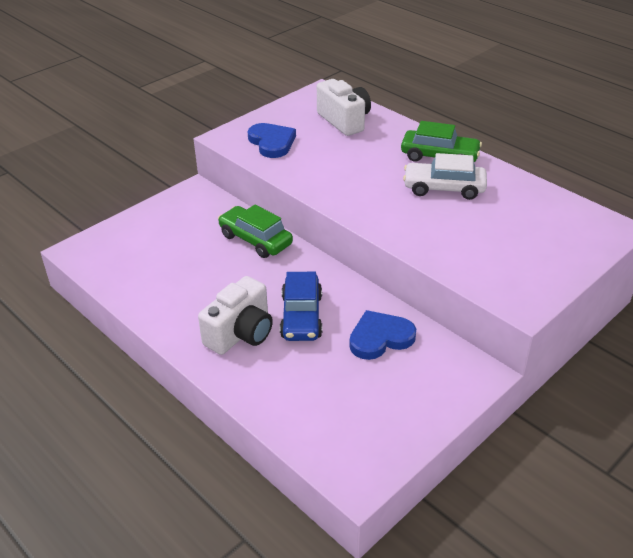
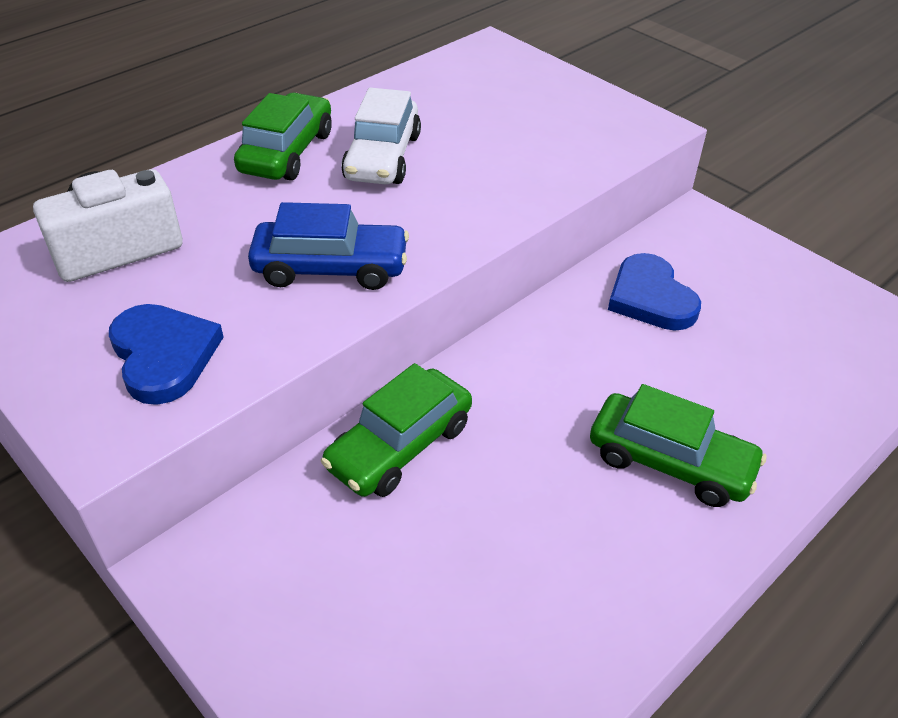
camera: 90 degrees left, 5 degrees up
white camera [198,276,273,355] -> green car [590,384,766,507]
blue heart [248,123,296,158] -> blue heart turned 90 degrees clockwise [109,304,224,405]
blue car [280,272,322,341] -> blue car moved to [248,202,409,290]

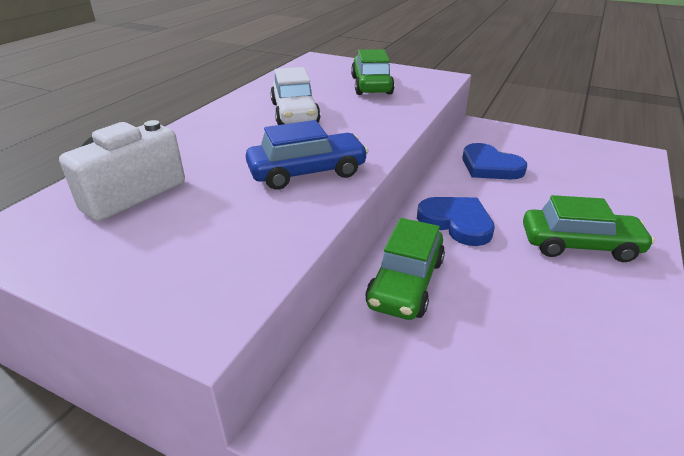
camera: 20 degrees left, 10 degrees down
blue heart [109,304,224,405] -> blue heart moved to [417,197,495,246]
green car [234,93,332,180] -> green car moved to [351,49,395,95]

